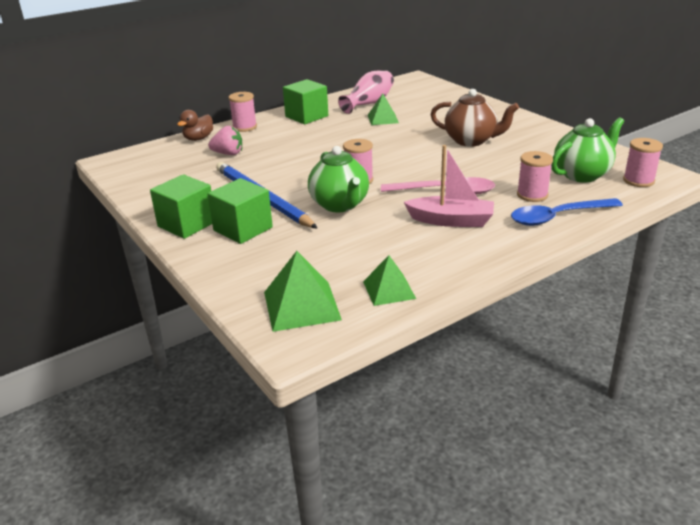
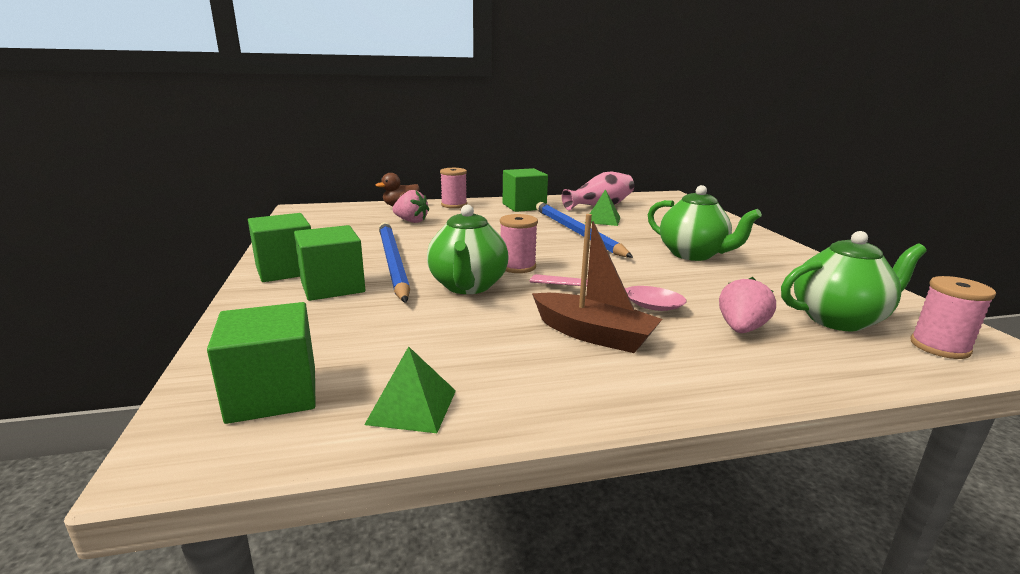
camera: 20 degrees right, 10 degrees down
green pyramid [264,251,342,332] -> green cube [207,302,316,424]
pink boat [404,145,494,227] -> brown boat [532,214,662,353]
brown teapot [431,89,519,147] -> green teapot [648,185,762,261]
blue spoon [511,198,623,226] -> none
pink spool [517,151,553,202] -> pink strawberry [719,277,776,333]
none -> blue pencil [536,202,633,258]

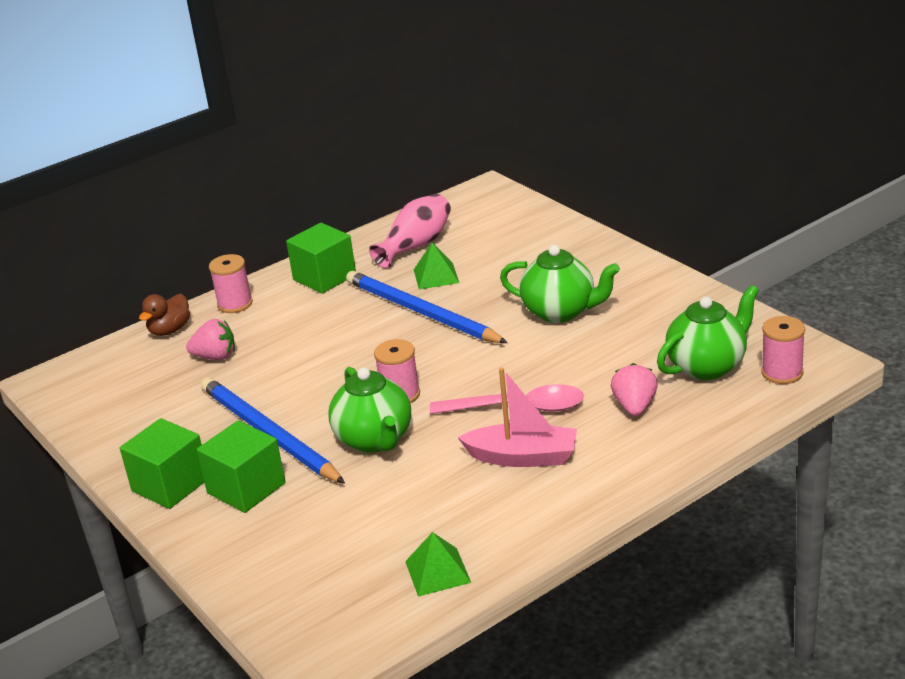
camera: 20 degrees left, 10 degrees up
green cube [207,302,316,424] -> none
brown boat [532,214,662,353] -> pink boat [457,368,577,467]

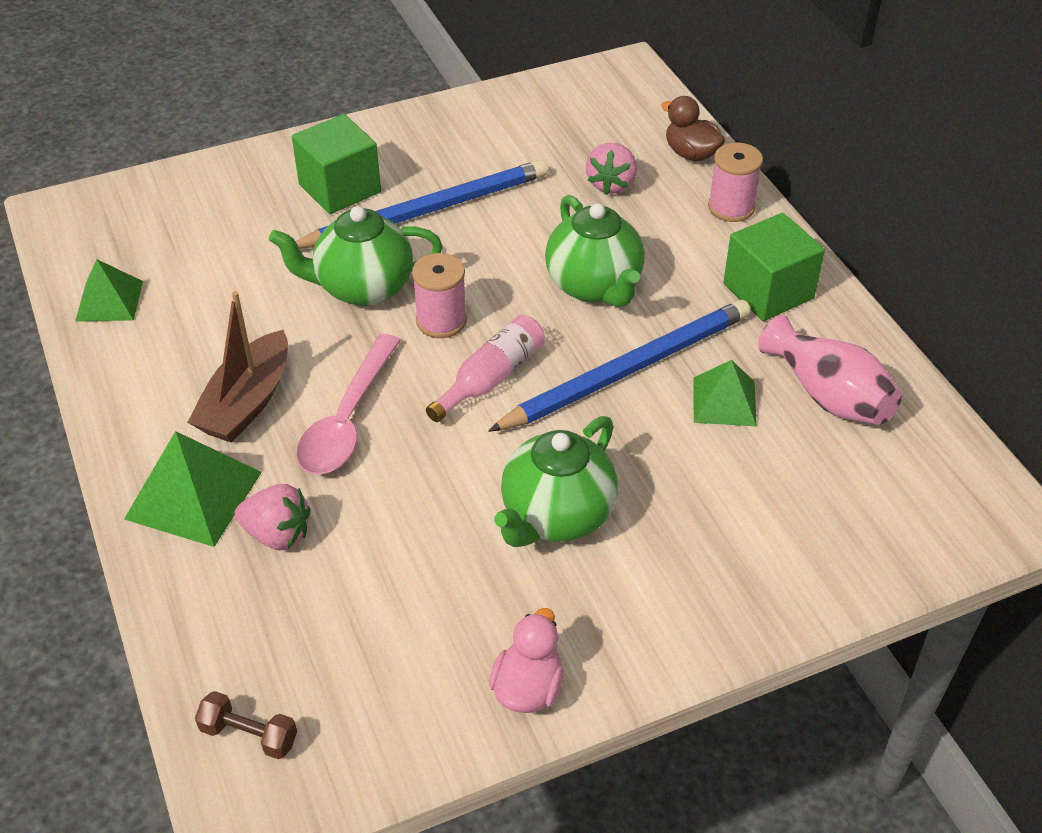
camera: 100 degrees right, 15 degrees up
green cube [120,418,204,509] -> none
pink boat [457,368,577,467] -> brown boat [187,291,288,443]
green teapot [657,285,759,380] -> green teapot moved to [545,195,645,307]
pink spool [761,316,805,384] -> brown dumbbell [195,691,297,759]
none -> green pyramid [124,431,262,547]
none -> pink bottle [426,315,545,422]
none -> pink duck [489,608,564,713]

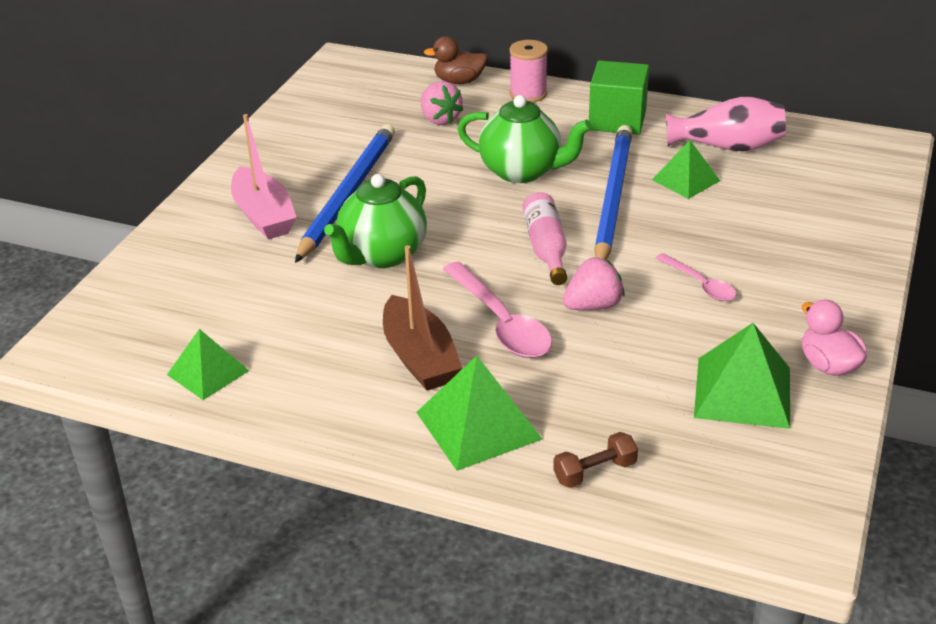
camera: 45 degrees left, 10 degrees down
brown dumbbell [195,691,297,759] -> brown dumbbell moved to [553,432,638,488]
pink strawberry [234,484,311,550] -> pink strawberry moved to [563,257,624,310]
green cube [292,114,381,214] -> pink boat [231,114,297,240]
pink spool [412,253,467,338] -> none
green teapot [494,416,618,547] -> pink spoon [656,253,737,301]
none -> green pyramid [694,323,790,429]

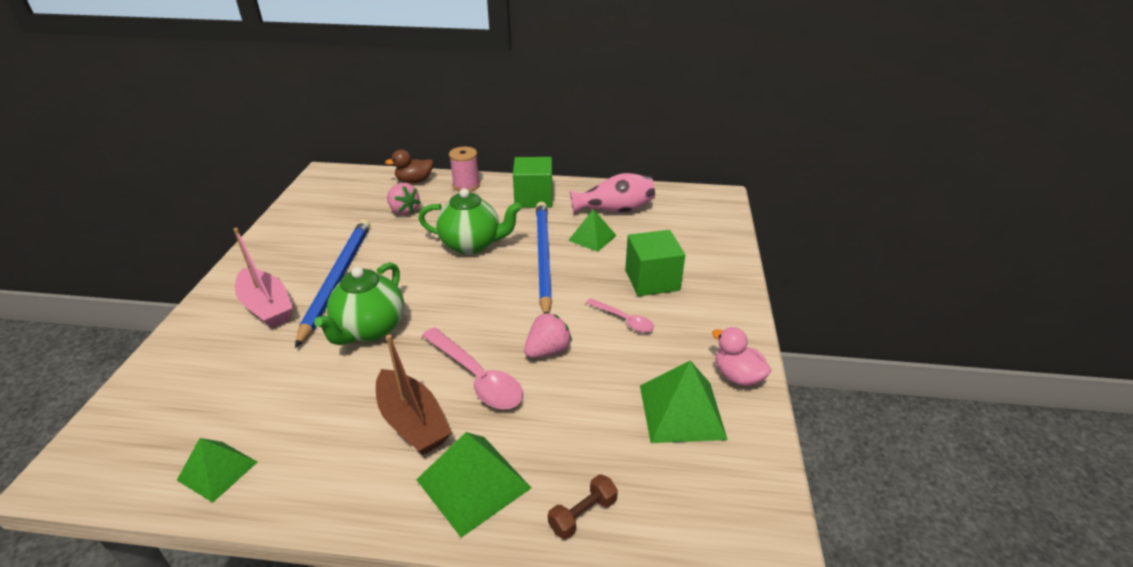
camera: 15 degrees left, 0 degrees up
pink bottle [522,192,567,285] -> none
none -> green cube [625,230,685,296]

